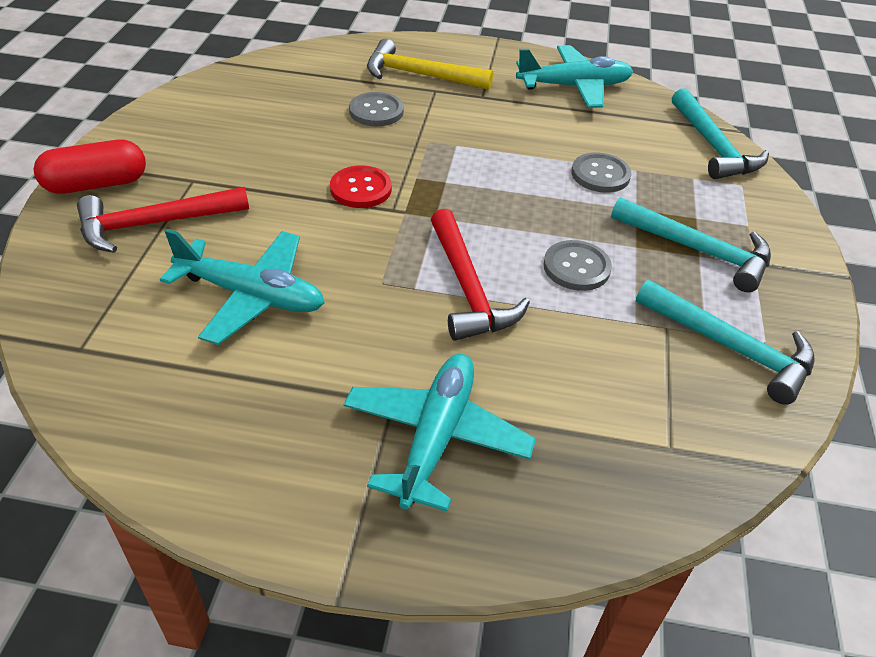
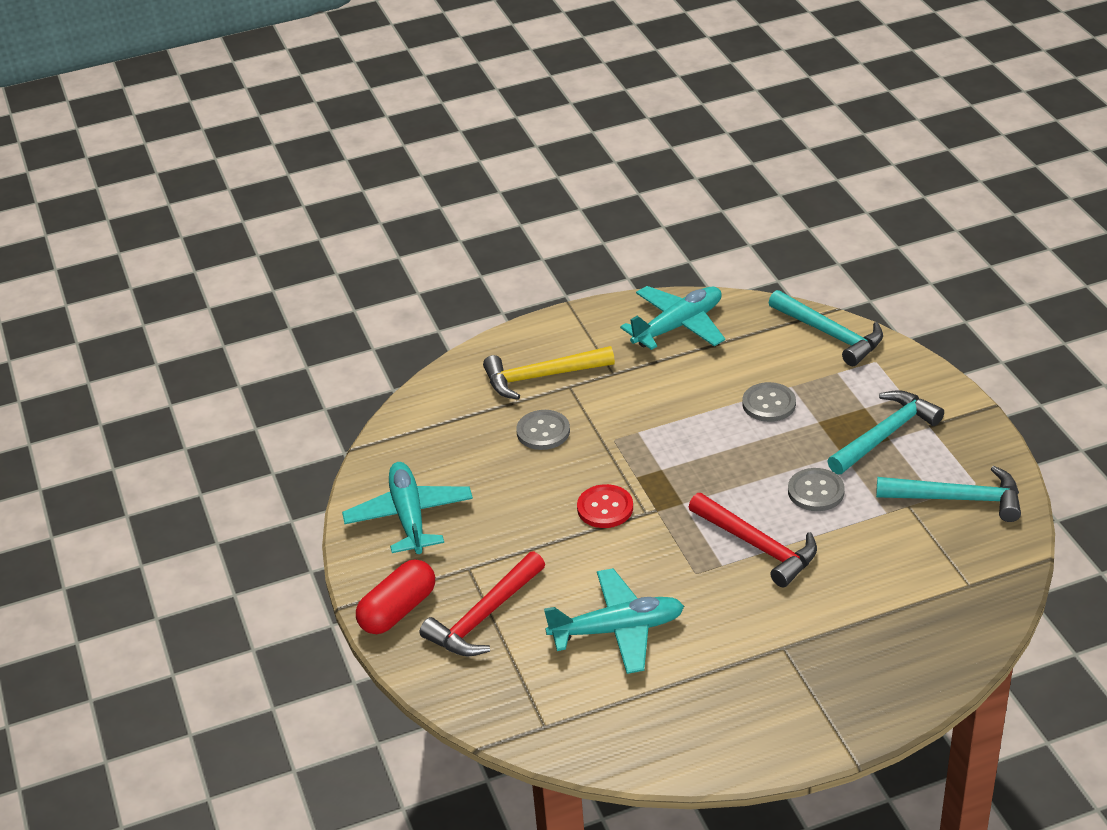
camera: 25 degrees left, 5 degrees down
turquoise plane [344,354,536,512] -> turquoise plane moved to [342,462,473,554]
turquoise hammer [611,197,771,292] -> turquoise hammer turned 45 degrees counterclockwise [828,390,944,474]

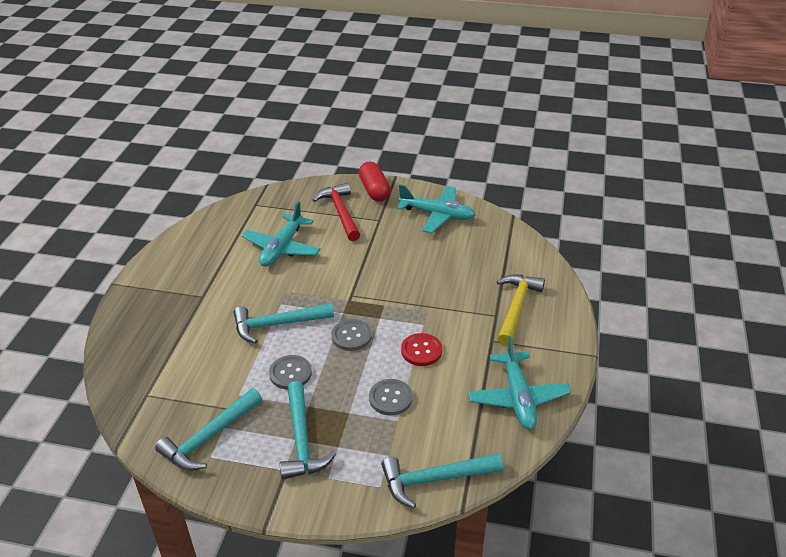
camera: 120 degrees right, 0 degrees up
grey button [516,410,570,450] -> grey button moved to [331,319,372,351]
red button [577,484,633,528] -> red button moved to [401,333,442,366]
red hammer [689,493,817,587] -> turquoise hammer [234,303,334,344]

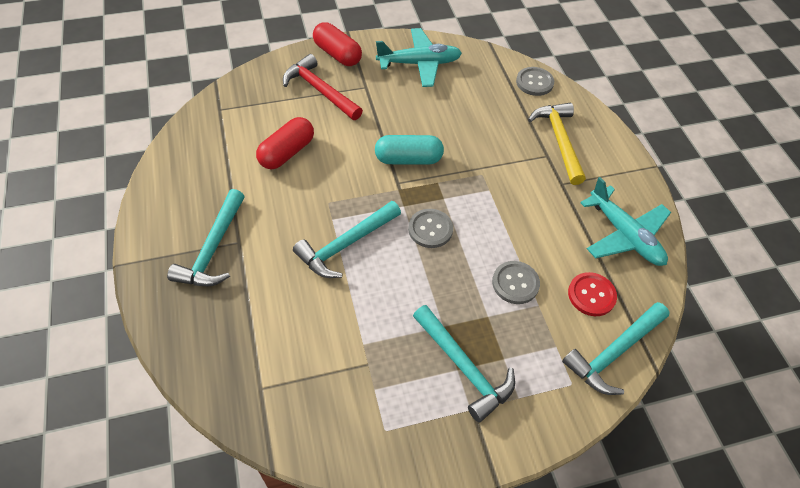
camera: 30 degrees left, 15 degrees up
turquoise hammer [155,388,262,471] -> turquoise hammer moved to [167,189,245,286]
turquoise plane [242,201,321,267] -> red capsule [256,117,314,169]
grey button [269,355,312,389] -> grey button moved to [516,67,554,96]
red button [401,333,442,366] -> red button moved to [568,272,617,316]
none -> turquoise capsule [375,135,444,165]

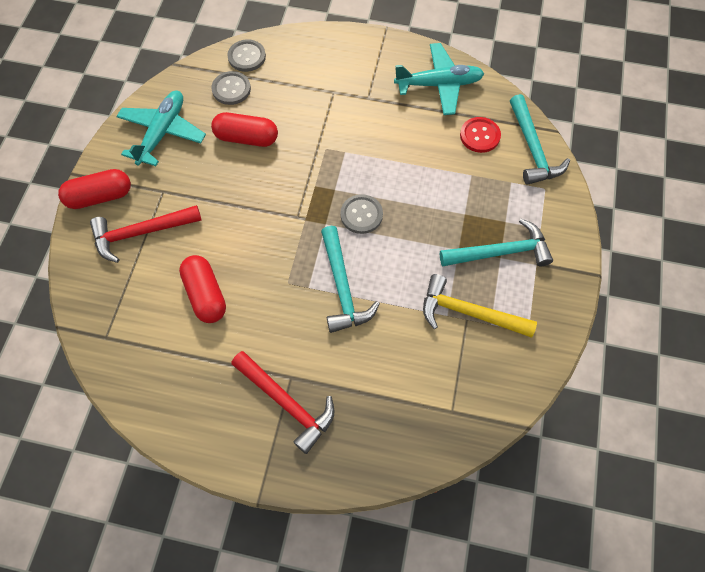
camera: 60 degrees left, 10 degrees up
turquoise hammer [167,189,245,286] -> red hammer [231,351,334,454]
turquoise capsule [375,135,444,165] -> none
grey button [492,261,540,304] -> grey button moved to [211,71,251,105]
yellow hammer [528,103,586,185] -> yellow hammer moved to [423,274,537,338]
none -> red capsule [211,112,278,147]

